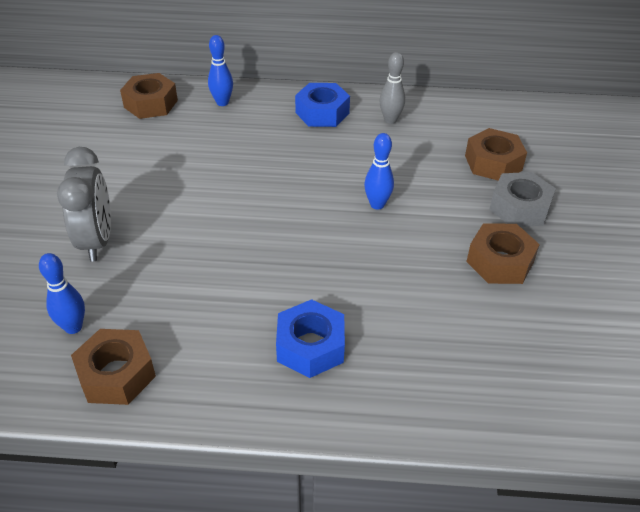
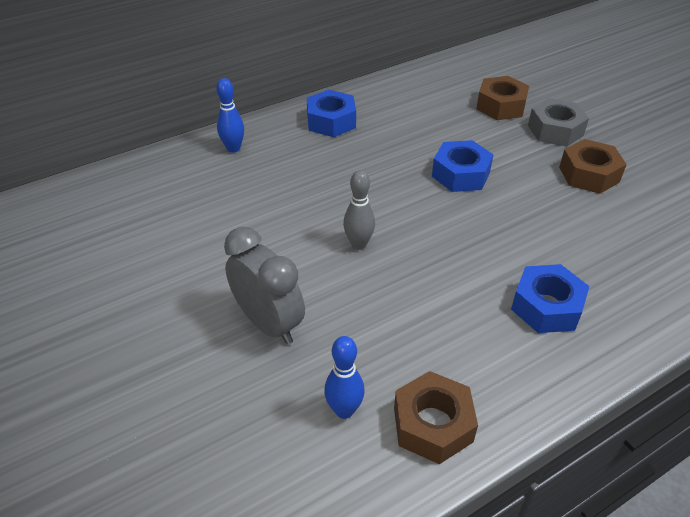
camera: 35 degrees left, 0 degrees up
brown nut [120,73,178,119] -> none
blue bowling pin [364,133,394,210] -> blue nut [432,140,493,192]
grey bowling pin [380,52,405,124] -> grey bowling pin moved to [343,170,375,250]

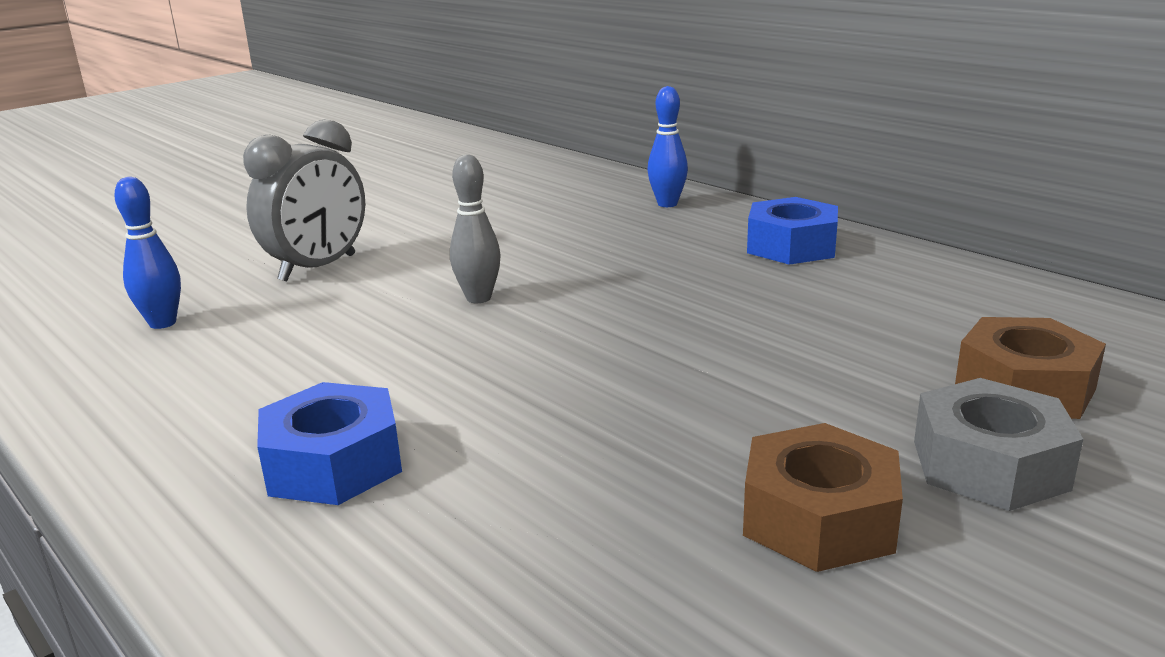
camera: 80 degrees right, 20 degrees down
brown nut [394,371,478,464] -> none
blue nut [432,140,493,192] -> none

